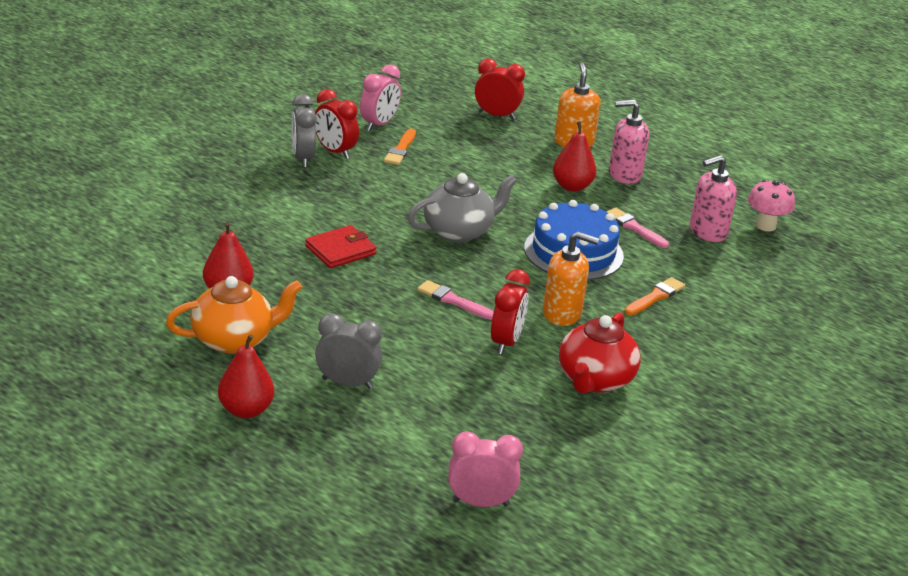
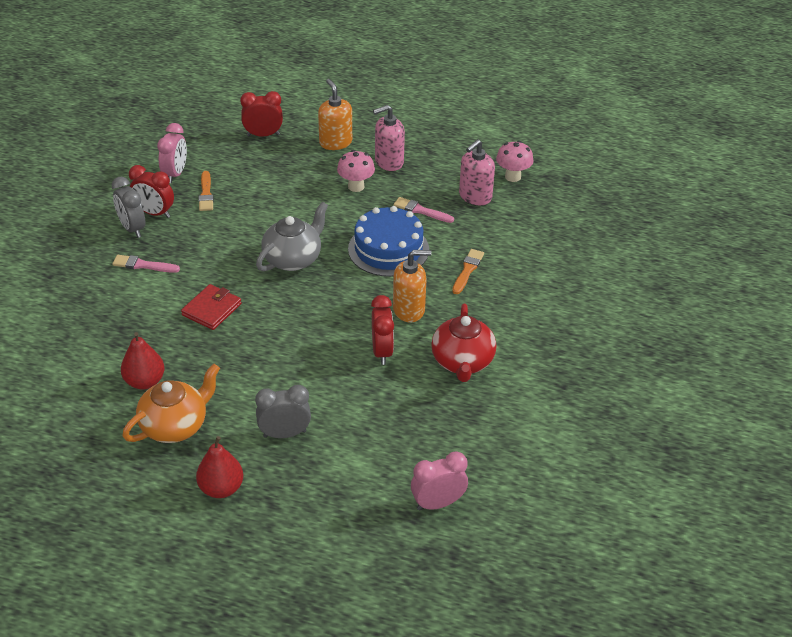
camera: 20 degrees left, 10 degrees up
pink brush [417,280,494,320] -> pink brush moved to [112,255,180,273]
red pear [553,121,596,192] -> pink mushroom [337,150,375,192]

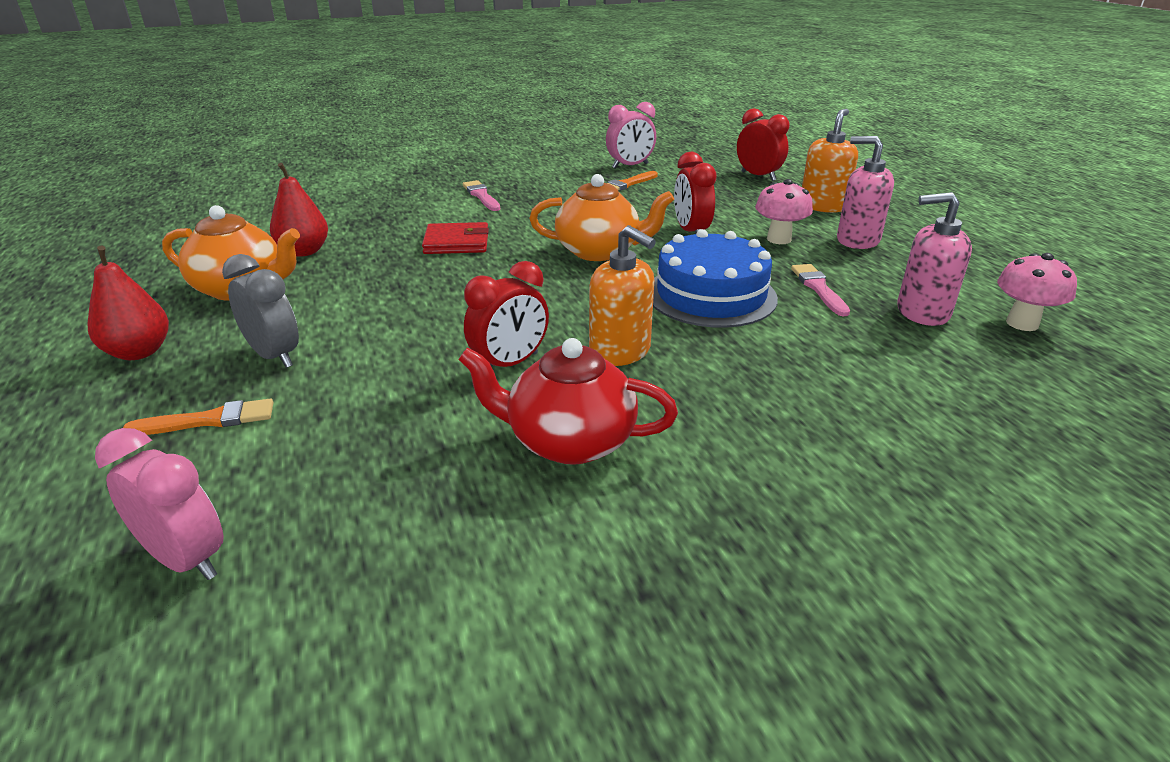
camera: 55 degrees right, 10 degrees down
grey clock [112,176,145,238] -> none
red clock [129,165,174,218] -> red clock moved to [674,152,717,234]
grey teapot [256,202,328,272] -> orange teapot [529,174,674,261]
red teapot [431,304,496,382] -> red teapot turned 45 degrees clockwise [458,338,678,465]
orange brush [452,249,484,294] -> orange brush moved to [123,399,273,435]

